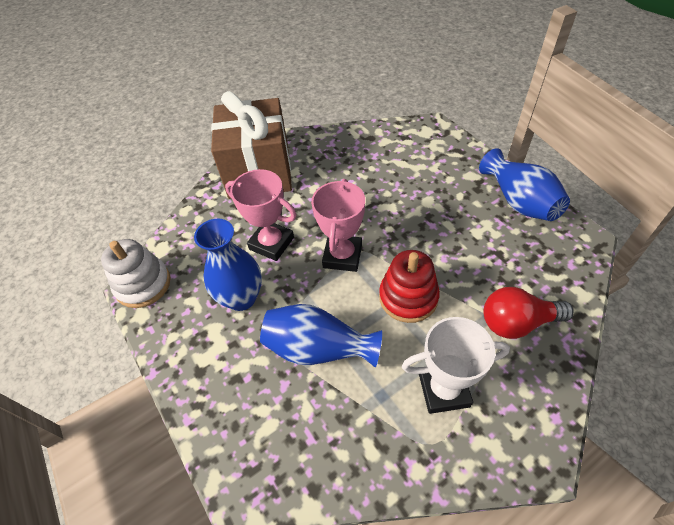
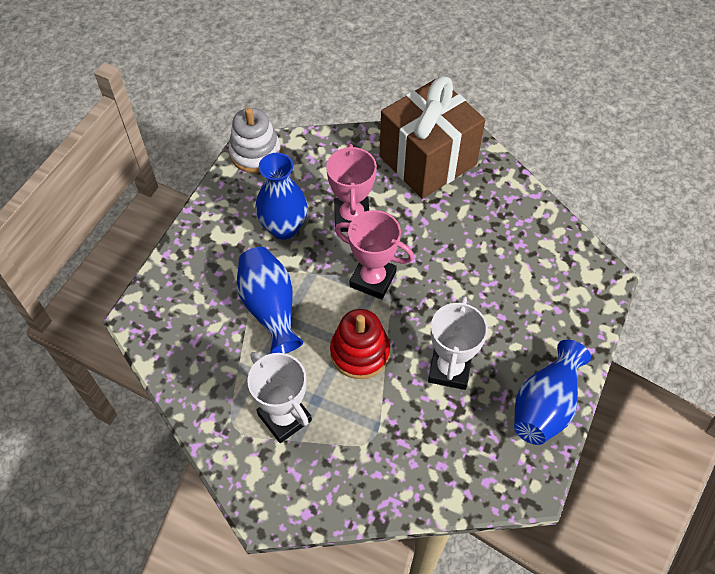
camera: 55 degrees right, 5 degrees up
pink trophy [311,179,365,272] -> pink trophy turned 45 degrees clockwise [335,210,414,299]
red light bulb [483,287,574,339] -> none
none -> white trophy [428,296,488,390]

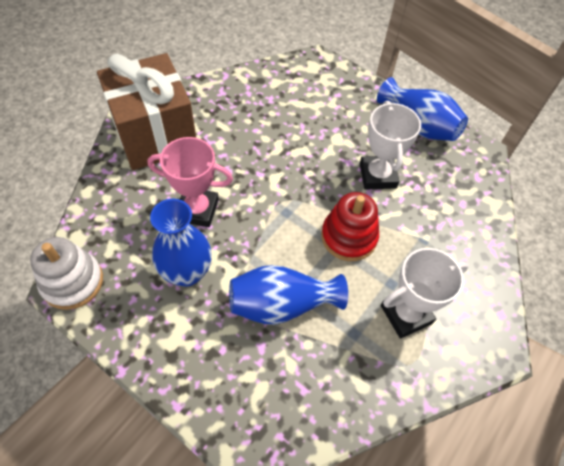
camera: 80 degrees left, 0 degrees up
pink trophy [335,210,414,299] -> none
white trophy [428,296,488,390] -> white trophy turned 60 degrees clockwise [360,101,421,190]

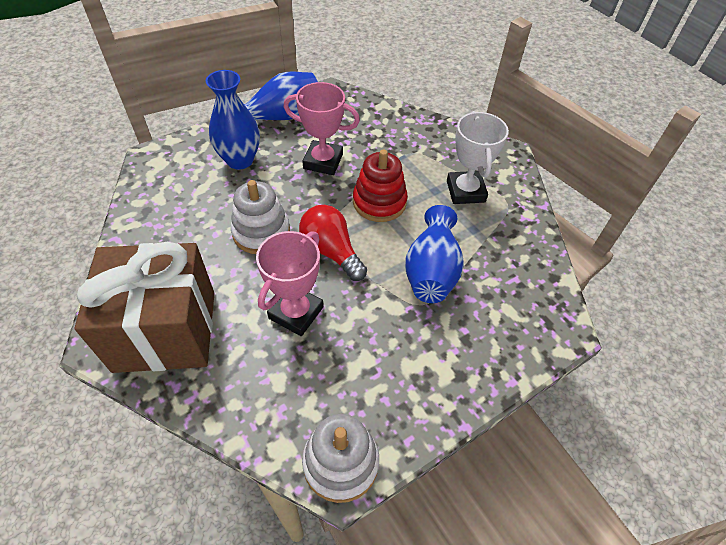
camera: 70 degrees left, 5 degrees down
blue vase [150,199,212,287] -> blue vase moved to [206,70,260,170]
white trophy [360,101,421,190] -> pink trophy [283,82,360,175]
none -> white stacking toy [231,180,290,254]
none -> red light bulb [299,205,367,281]

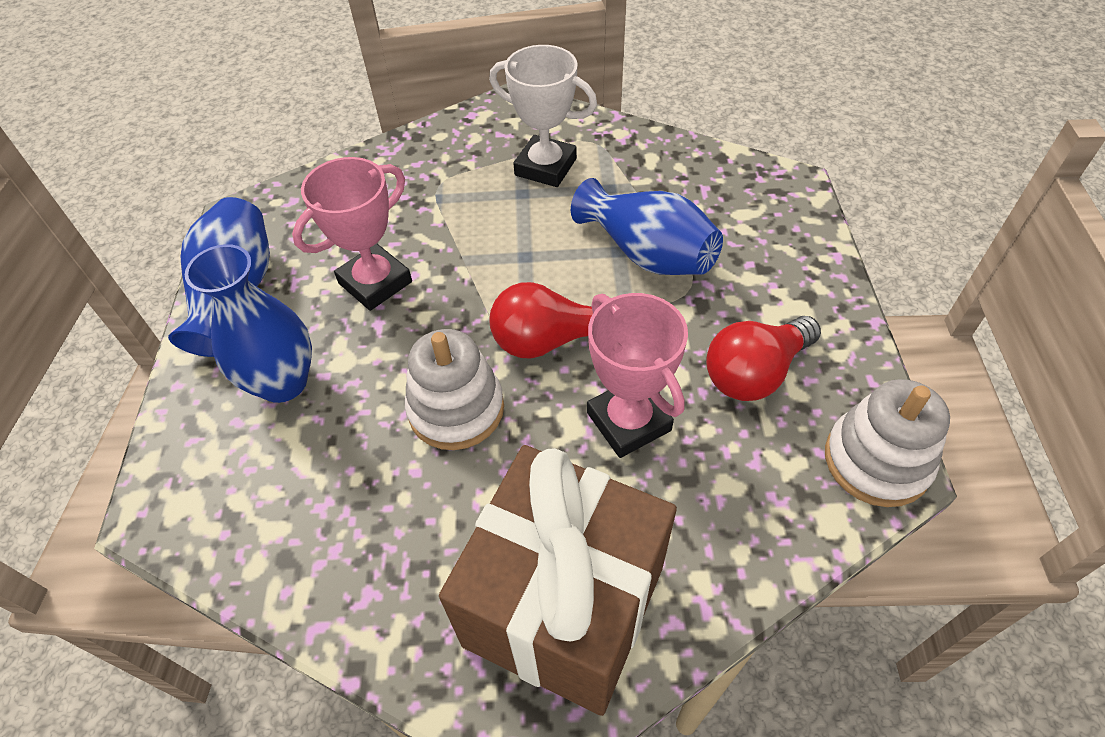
camera: 55 degrees left, 0 degrees up
red stacking toy [353,149,408,222] -> none
none -> red light bulb [706,316,821,401]

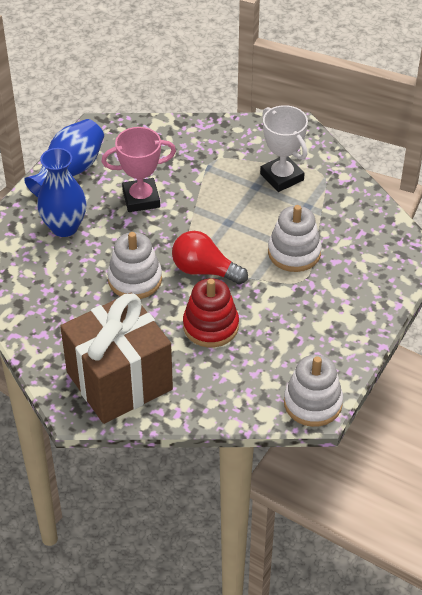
camera: 30 degrees right, 5 degrees down
blue vase [571,178,723,275] -> white stacking toy [268,205,322,272]
pink trophy [587,293,688,458] -> red stacking toy [183,278,239,347]
red light bulb [706,316,821,401] -> none

